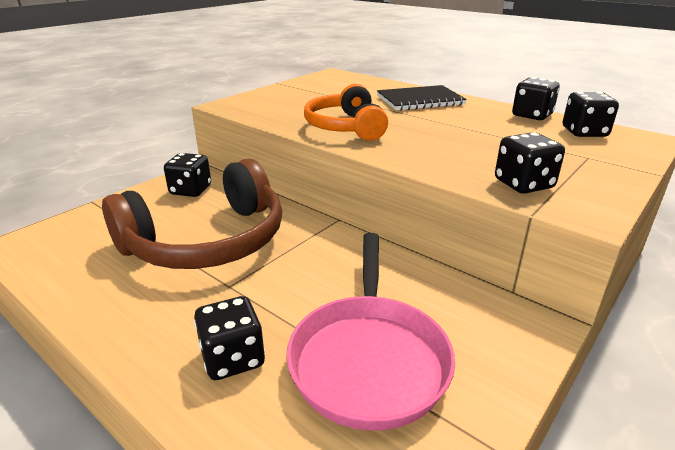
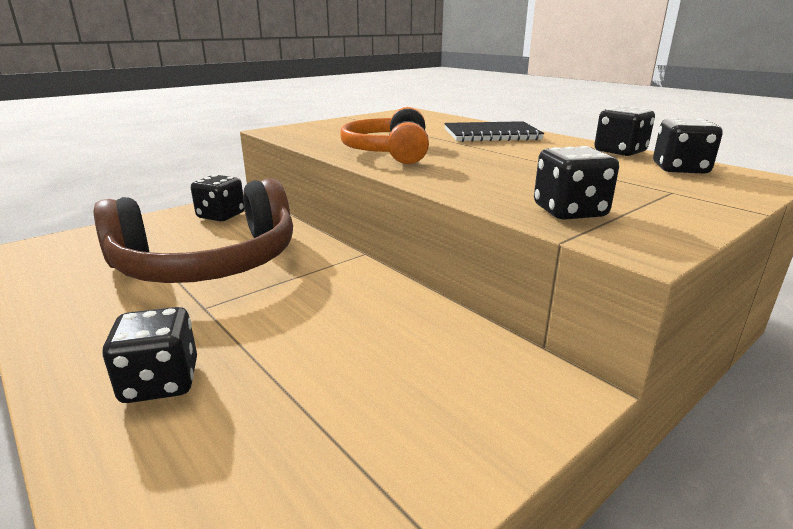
camera: 10 degrees right, 5 degrees down
pink pan [286,233,455,431] -> none

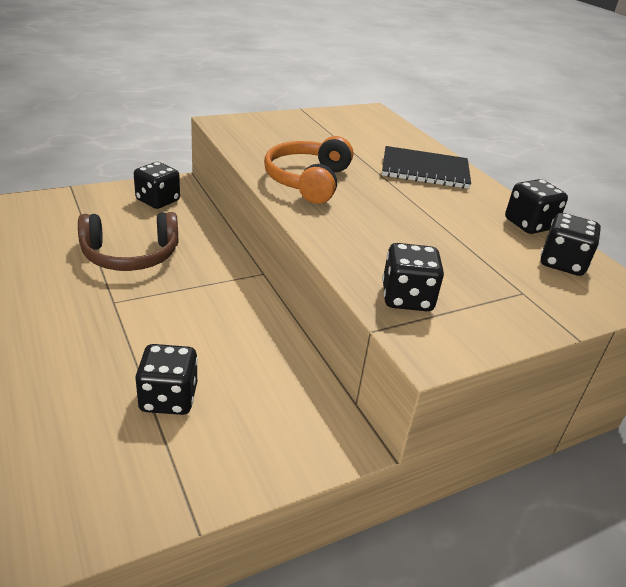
camera: 10 degrees right, 10 degrees up
brown headphones [94,178,293,283] -> brown headphones [78,212,178,271], size x0.62
black dice [102,307,197,403] -> black dice moved to [135,344,198,415]

